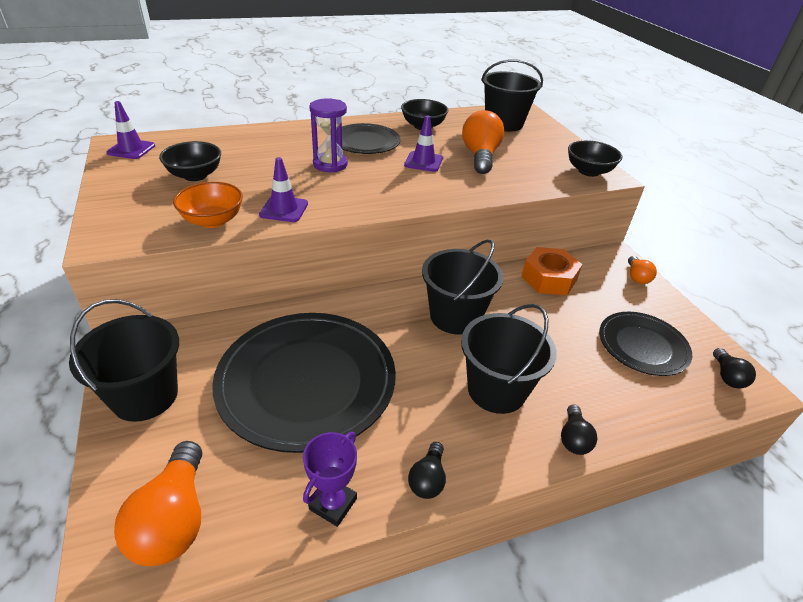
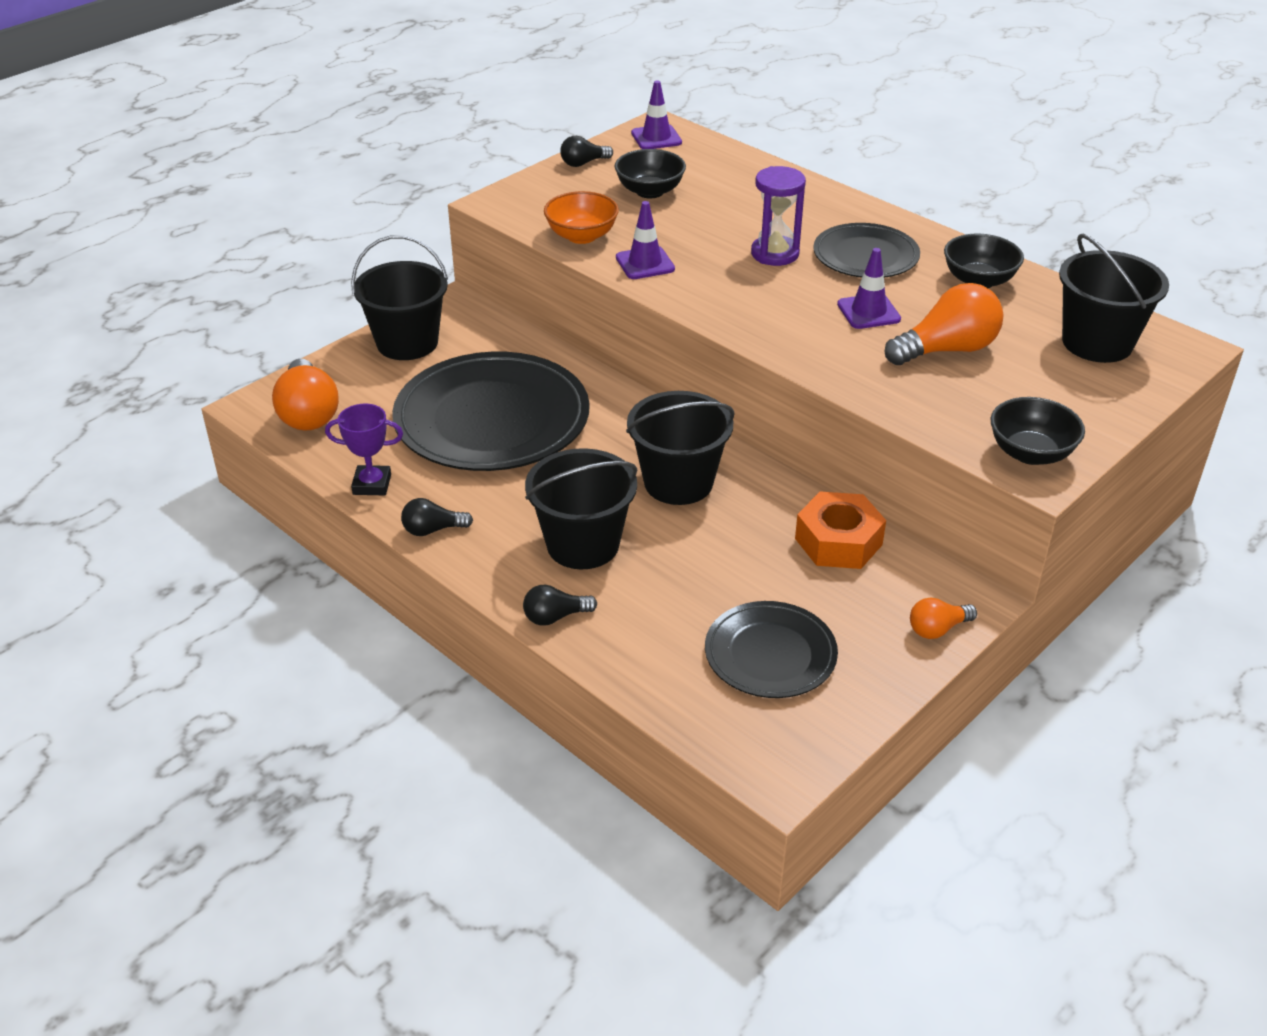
camera: 65 degrees right, 0 degrees up
orange light bulb [114,441,202,566] -> orange light bulb turned 75 degrees counterclockwise [272,359,339,430]
black light bulb [713,348,756,388] -> black light bulb moved to [560,136,613,167]

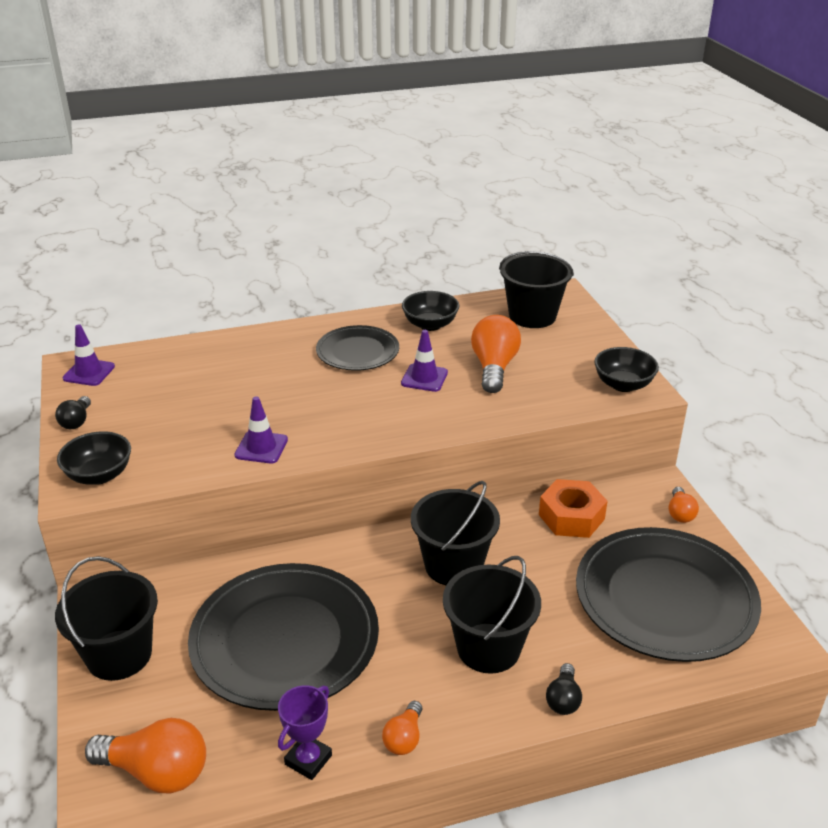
camera: 60 degrees left, 5 degrees down
black light bulb [401,498,473,536] -> orange light bulb [382,701,422,755]
orange bowl [544,191,619,244] -> none
black bowl [615,149,686,198] -> black bowl moved to [57,431,131,485]
black plate [705,601,838,698] -> black plate [576,527,761,662], size x1.78
purple hourglass [751,166,806,266] -> none

